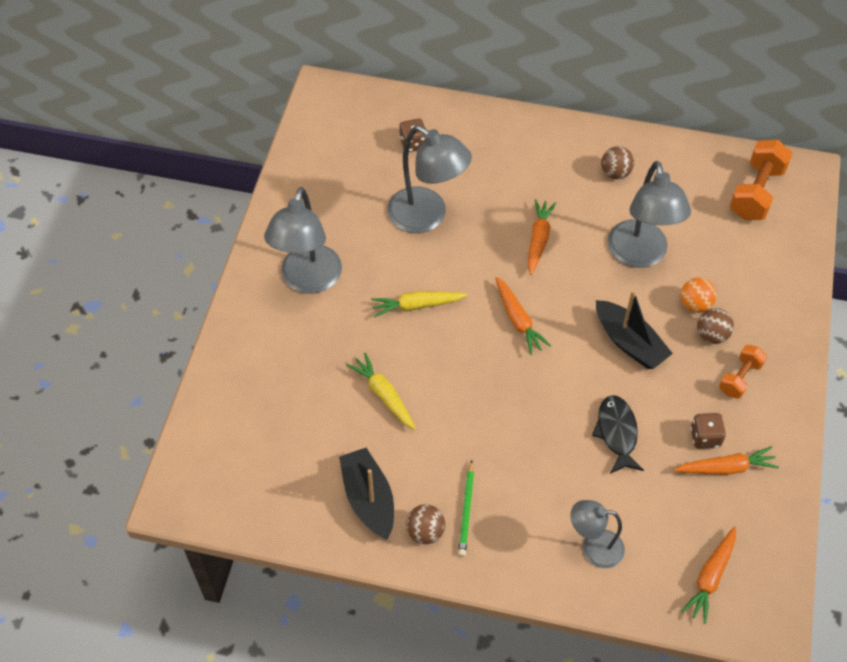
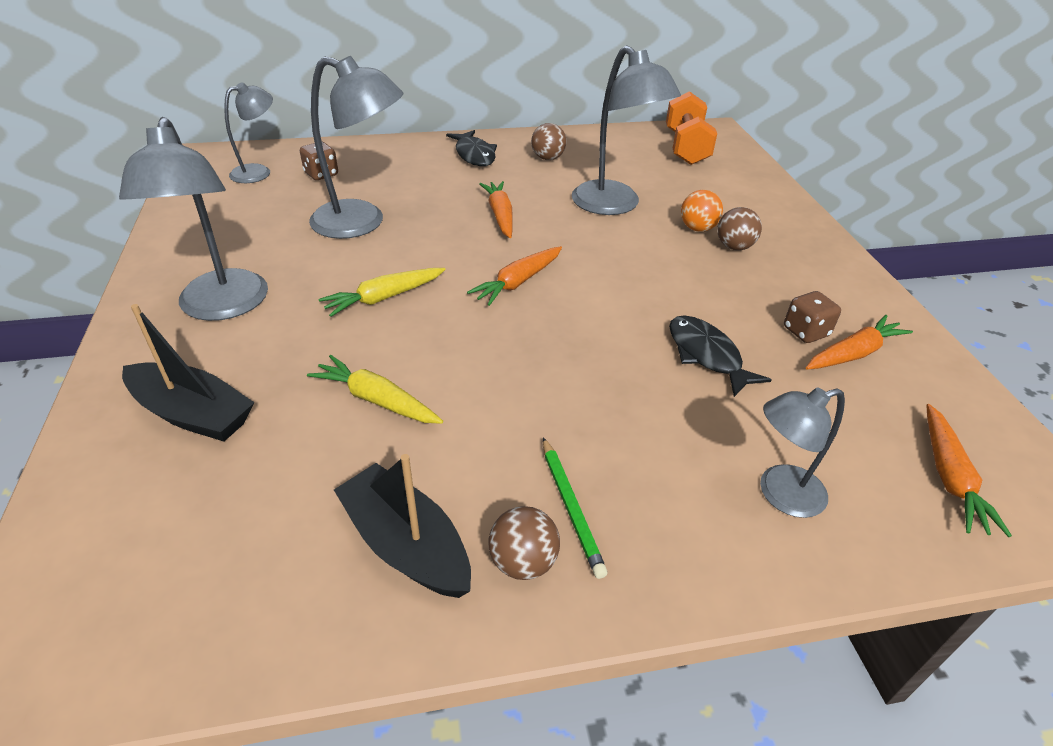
camera: 25 degrees left, 15 degrees down
orange carrot [495,277,551,355] -> orange carrot turned 90 degrees clockwise [467,246,562,306]
black boat [596,290,673,369] -> black boat moved to [122,304,255,441]
orange dumbbell [719,345,767,399] -> none
none -> grey lamp [224,82,273,183]
none -> black fish [446,130,497,166]

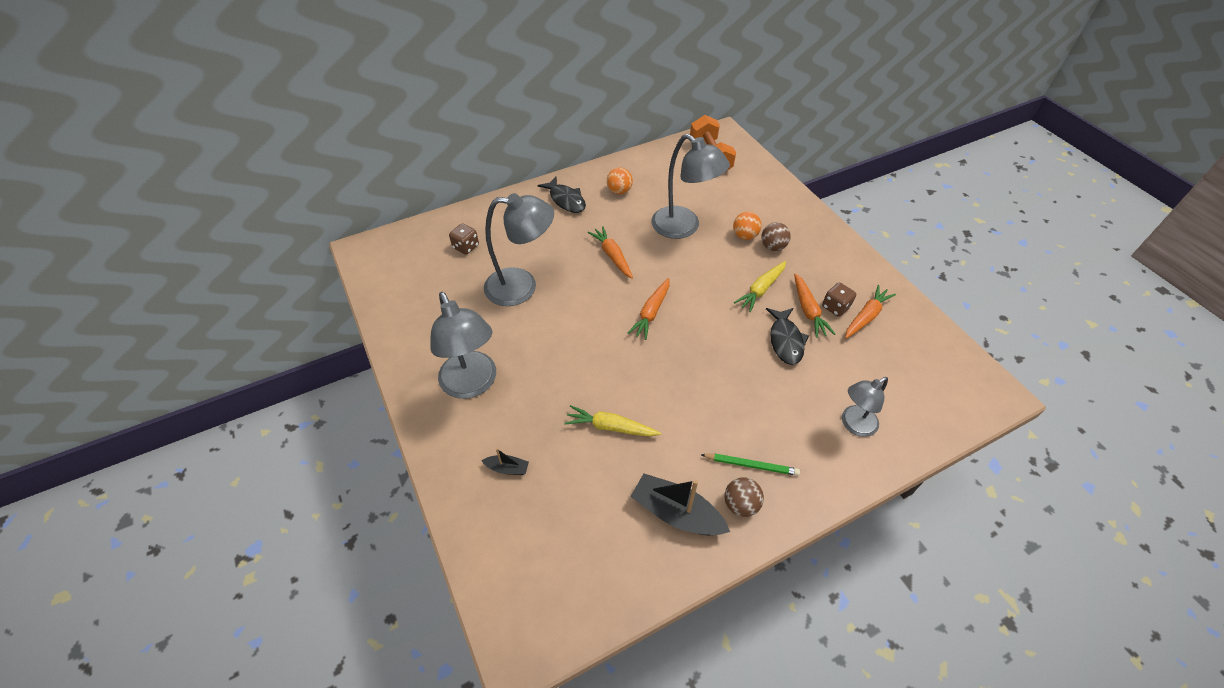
camera: 15 degrees left, 10 degrees up
black boat [122,304,255,441] -> black boat [481,448,529,475], size x0.49
grey lamp [224,82,273,183] -> none
yellow carrot [319,268,446,317] -> yellow carrot moved to [734,261,786,312]
brown ball [531,123,567,160] -> orange ball [607,168,633,194]
green pencil [543,437,608,579] -> green pencil turned 45 degrees counterclockwise [700,454,800,476]
black fish [669,315,772,397] -> black fish turned 135 degrees counterclockwise [766,308,809,365]
orange carrot [926,404,1012,537] -> orange carrot moved to [794,273,835,338]

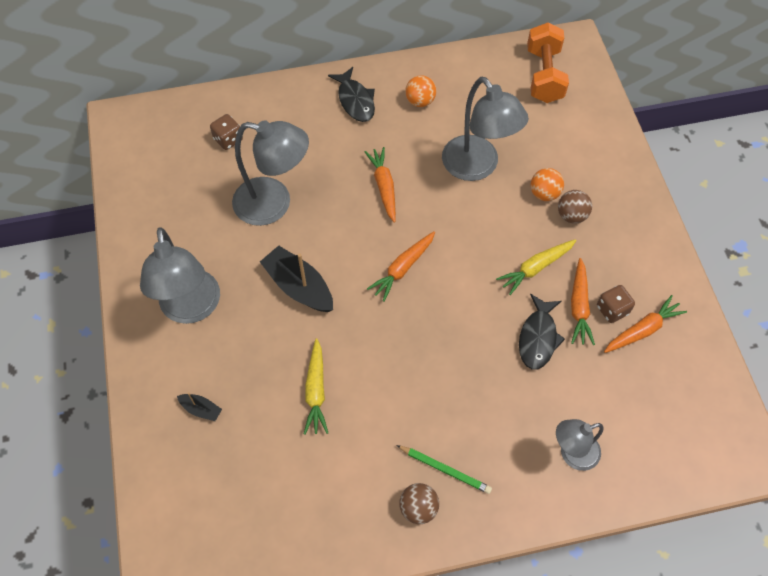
camera: 15 degrees right, 10 degrees up
yellow carrot [565,405,661,437] -> yellow carrot turned 120 degrees counterclockwise [304,338,328,435]
black boat [630,473,730,535] -> black boat moved to [260,246,333,312]

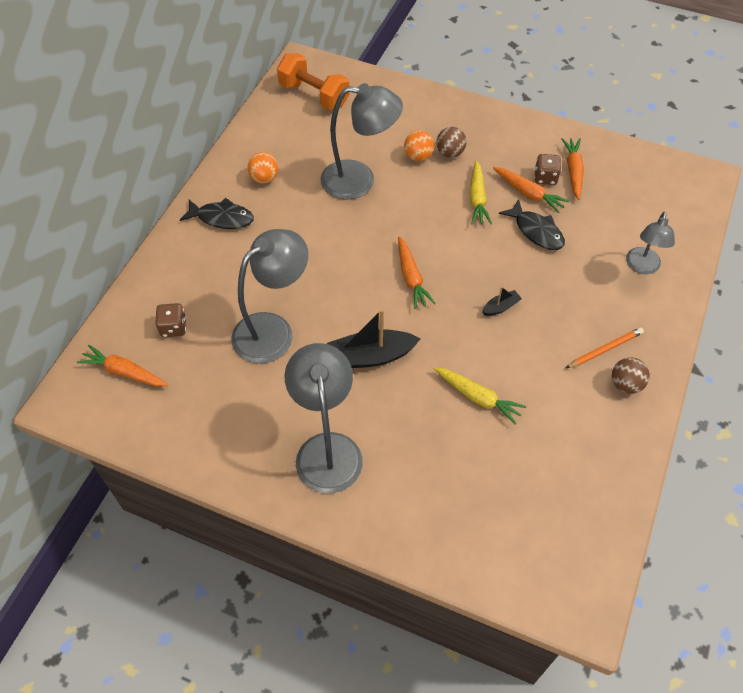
camera: 55 degrees left, 5 degrees down
grey lamp [140,227,220,324] -> grey lamp turned 120 degrees counterclockwise [285,343,363,494]
black boat [177,392,222,421] -> black boat moved to [482,287,522,316]
orange carrot [364,147,396,223] -> orange carrot moved to [77,345,168,387]
green pencil [396,445,492,494] -> orange pencil [566,327,644,368]

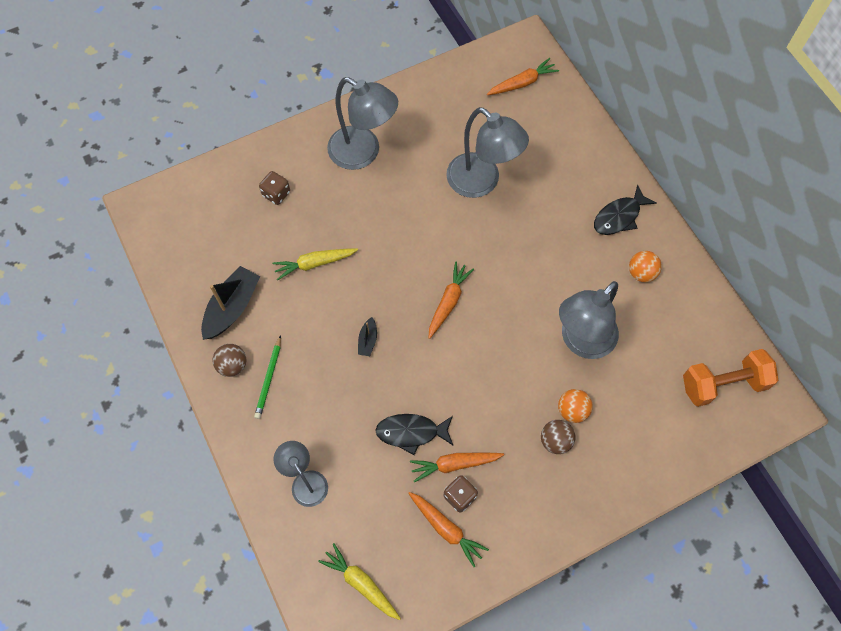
camera: 130 degrees right, 10 degrees up
brown dice [155,303,186,337] -> brown dice moved to [259,171,290,205]
grey lamp [231,229,308,364] -> grey lamp turned 45 degrees counterclockwise [446,107,529,198]
black boat [327,309,420,368] -> black boat moved to [201,266,260,340]
orange carrot [398,236,436,309] -> orange carrot turned 90 degrees clockwise [429,261,474,339]
yellow carrot [470,160,492,225] -> yellow carrot moved to [318,543,401,620]
orange pencil [566,327,644,368] -> green pencil [254,335,281,419]

